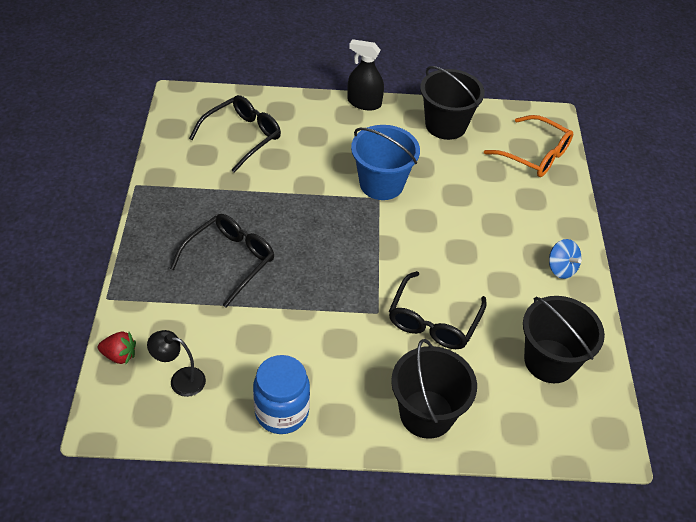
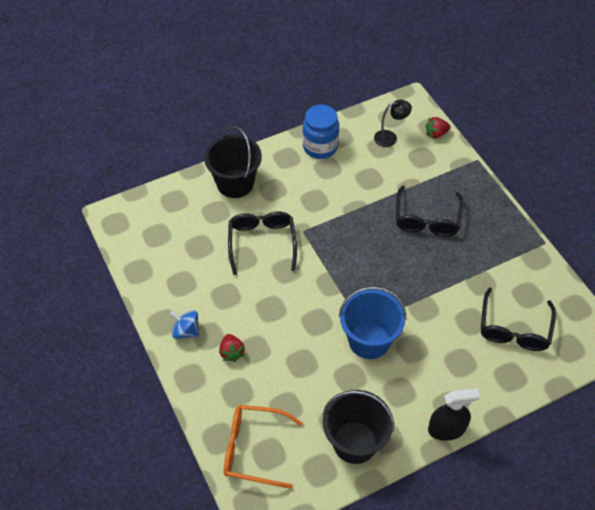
camera: 155 degrees right, 5 degrees up
black bucket [523,296,605,383] -> none
none -> red strawberry [219,334,245,362]

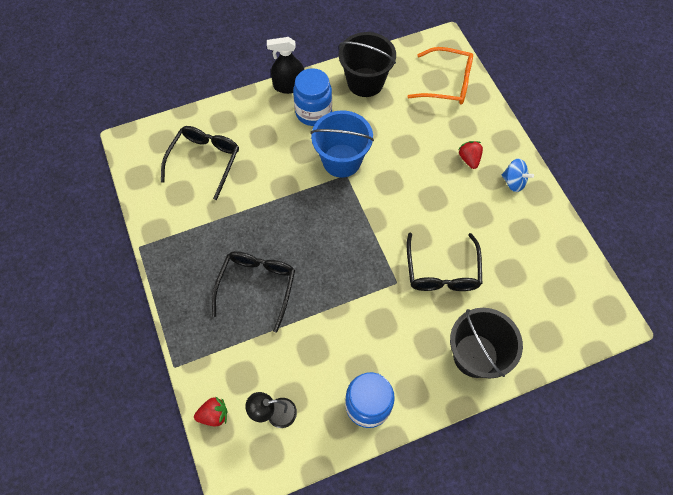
camera: 175 degrees left, 10 degrees up
none -> blue jar [293,68,332,126]

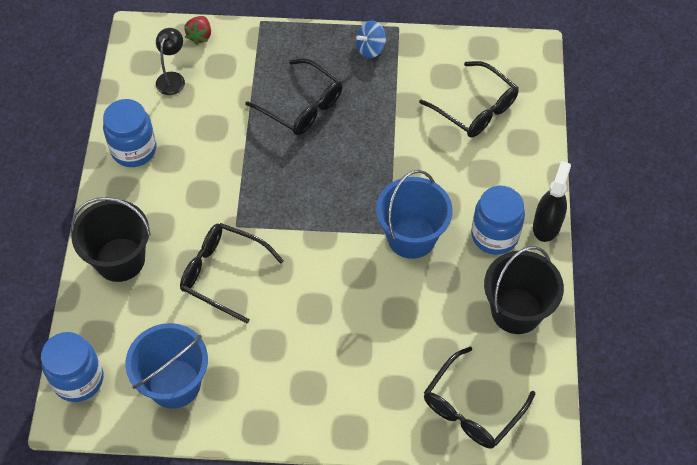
camera: 115 degrees right, 5 degrees down
orange glasses [407,47,473,104] -> black glasses [424,346,535,448]
red strawberry [458,141,483,169] -> none
blue spinning top [502,159,534,192] -> blue spinning top moved to [356,20,386,58]
none -> blue jar [41,332,103,402]
none -> blue bucket [125,323,208,409]

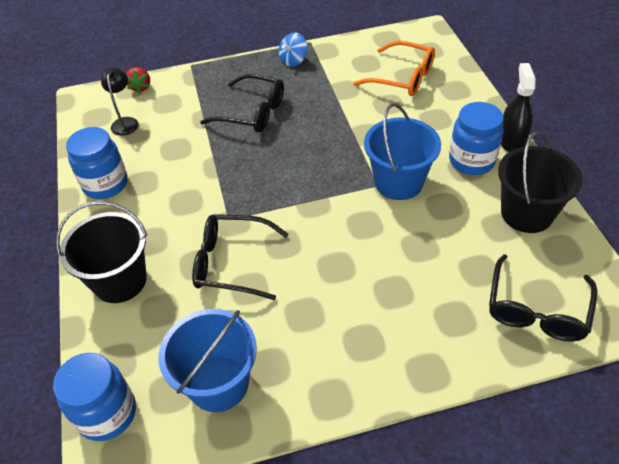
camera: 15 degrees left, 10 degrees down
black glasses [419,61,519,138] -> orange glasses [353,41,435,96]

